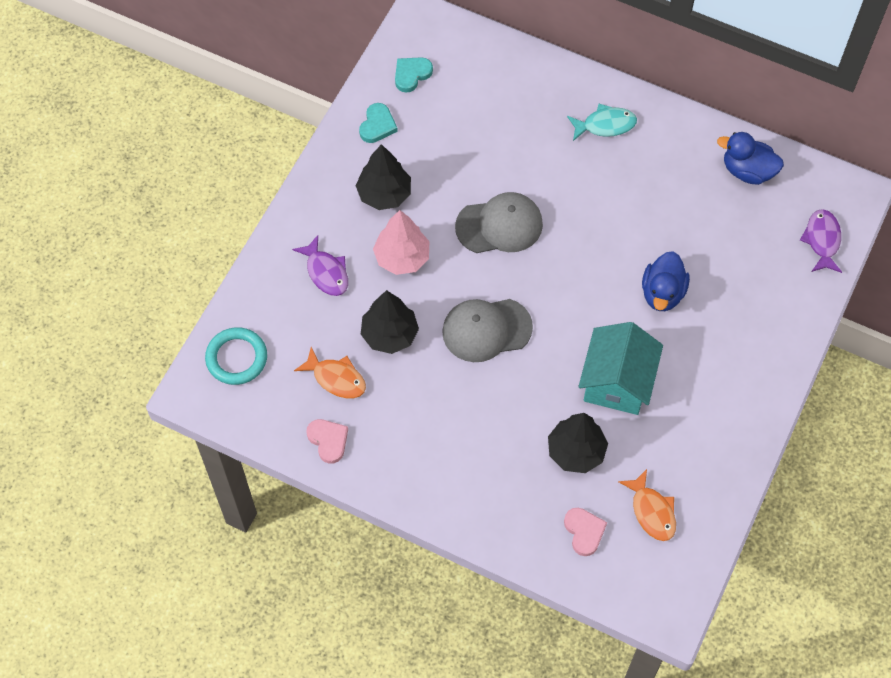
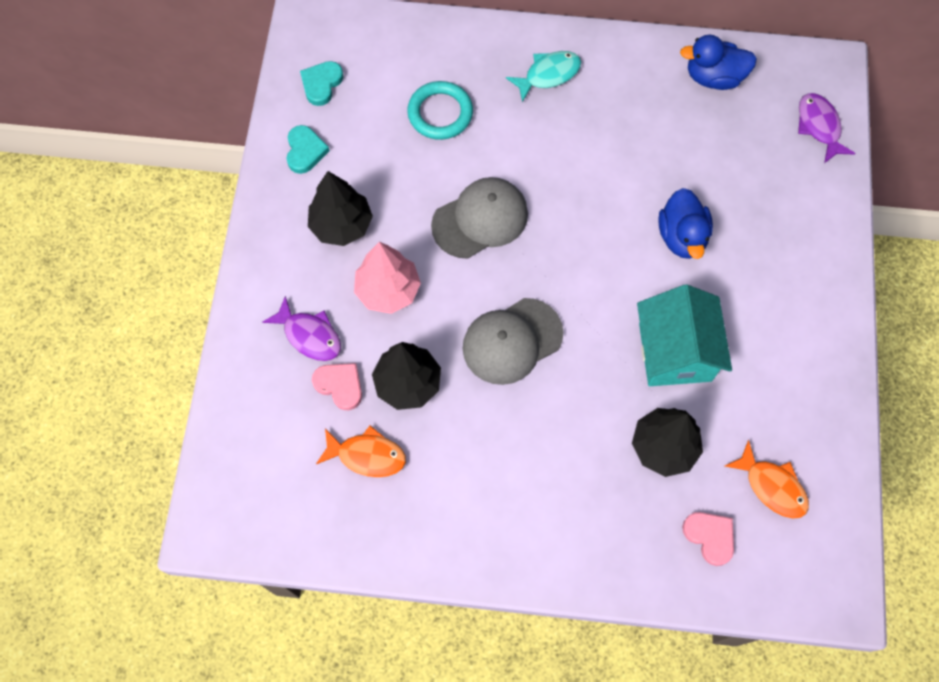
camera: 20 degrees left, 5 degrees up
turquoise ring [205,327,267,385] -> turquoise ring moved to [407,81,473,140]
pink heart [306,419,348,464] -> pink heart moved to [312,363,362,410]

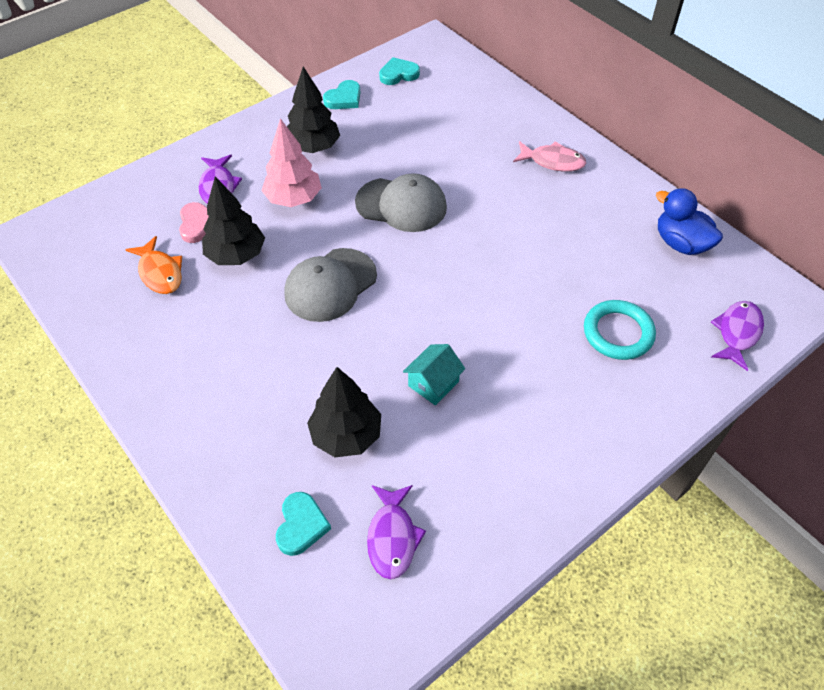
camera: 45 degrees right, 15 degrees down
turquoise ring [407,81,473,140] -> turquoise ring moved to [584,300,656,360]
grey cap [463,298,564,385] -> grey cap turned 60 degrees counterclockwise [284,248,377,322]
turquoise fish [506,51,581,102] -> pink fish [513,141,586,172]
turquoise house [637,285,732,386] -> turquoise house [403,344,465,406], size x0.53
blue duck [658,188,713,259] -> none
pink heart [682,512,734,566] -> turquoise heart [276,492,331,556]
orange fish [725,440,809,518] -> purple fish [367,485,426,579]

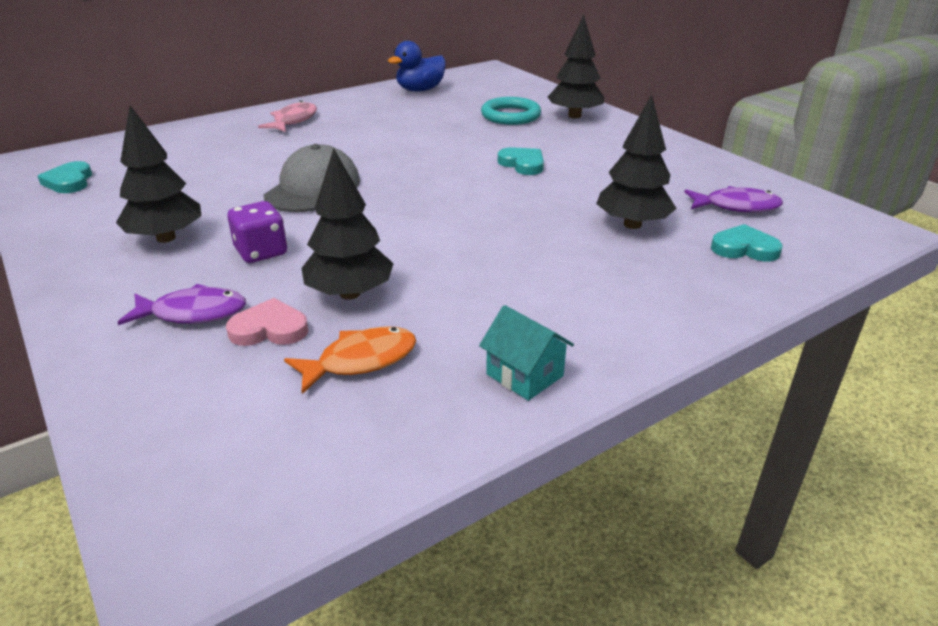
camera: 85 degrees left, 20 degrees down
pink tree [261,118,322,207] -> purple dice [227,201,287,263]
grey cap [284,248,377,322] -> none
turquoise heart [323,80,360,109] -> turquoise heart moved to [498,147,544,175]
turquoise house [403,344,465,406] -> turquoise house moved to [479,305,574,401]
purple fish [711,301,764,371] -> none
none -> black tree [548,15,605,119]

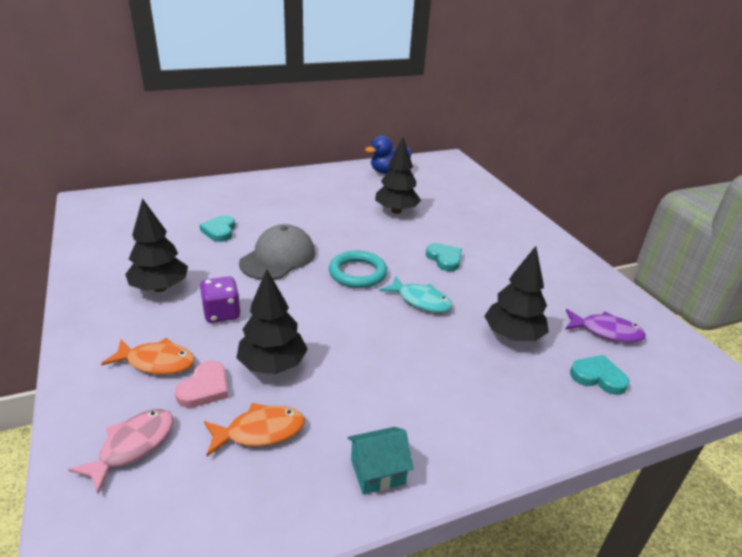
camera: 10 degrees right, 0 degrees up
turquoise heart [38,161,92,193] -> turquoise heart moved to [199,215,235,242]
purple fish [117,284,246,325] -> orange fish [101,338,195,375]
pink heart [226,298,308,346] -> pink heart turned 105 degrees clockwise [175,361,228,408]
pink fish [258,101,317,132] -> pink fish moved to [68,409,173,494]
turquoise house [479,305,574,401] -> turquoise house turned 75 degrees counterclockwise [348,427,413,495]
turquoise ring [481,97,541,125] -> turquoise ring moved to [329,250,387,288]
black tree [548,15,605,119] -> black tree moved to [375,137,421,214]
none -> turquoise fish [380,276,453,313]

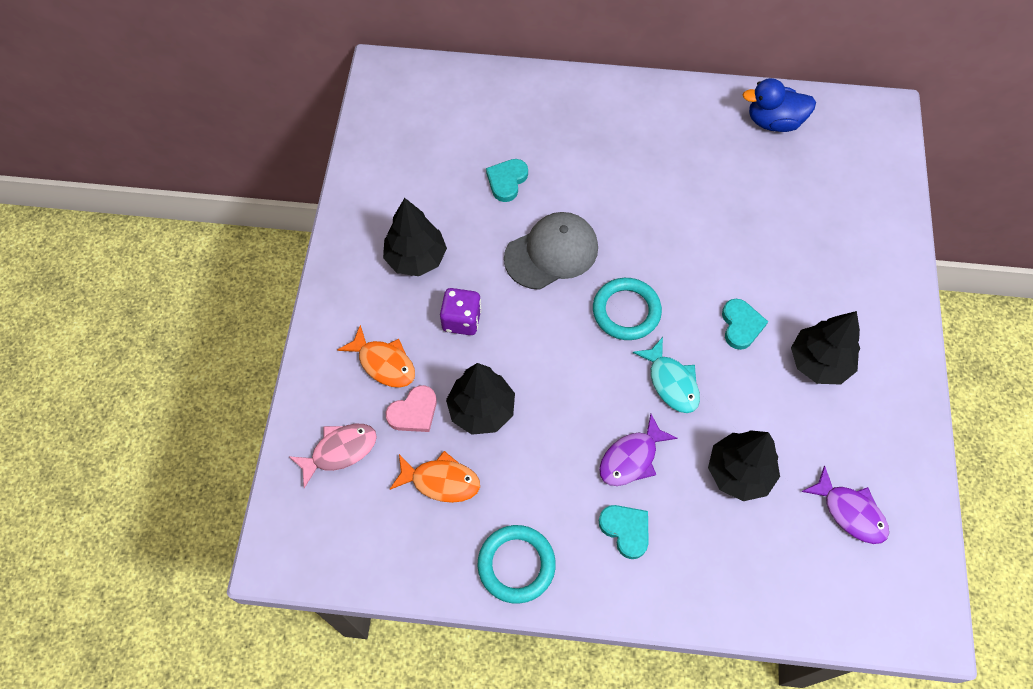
camera: 30 degrees right, 30 degrees up
turquoise house [348,427,413,495] -> turquoise ring [477,525,556,604]
black tree [375,137,421,214] -> black tree moved to [791,311,860,385]
turquoise heart [570,355,630,395] -> turquoise heart moved to [599,505,649,559]
none -> purple fish [599,414,678,486]

